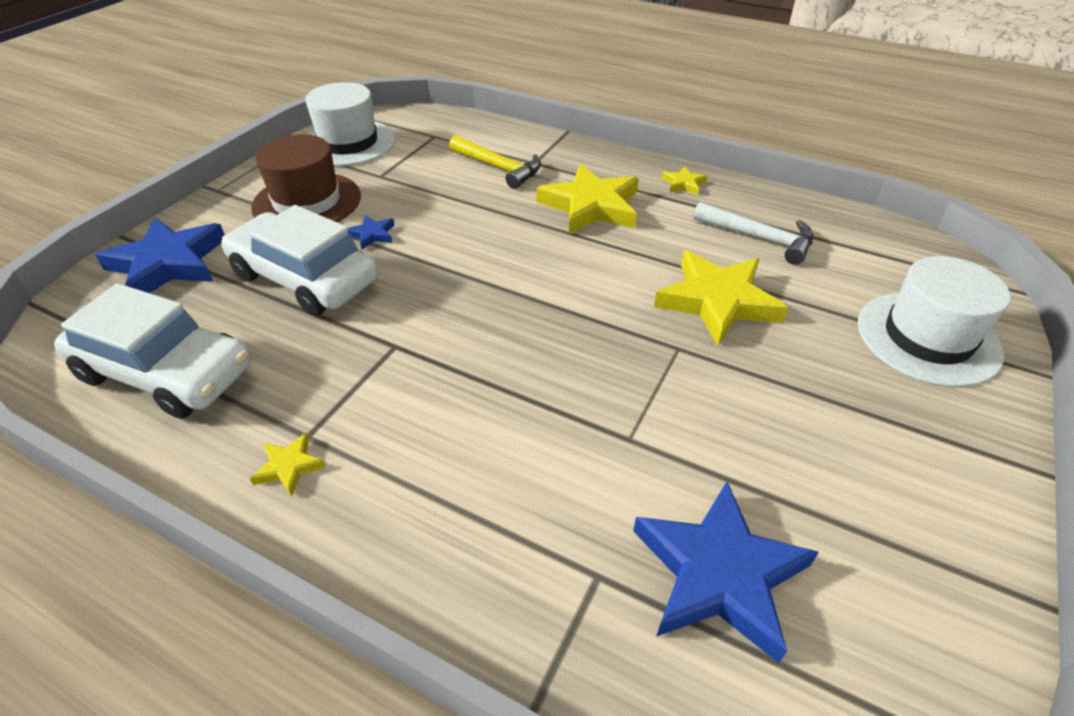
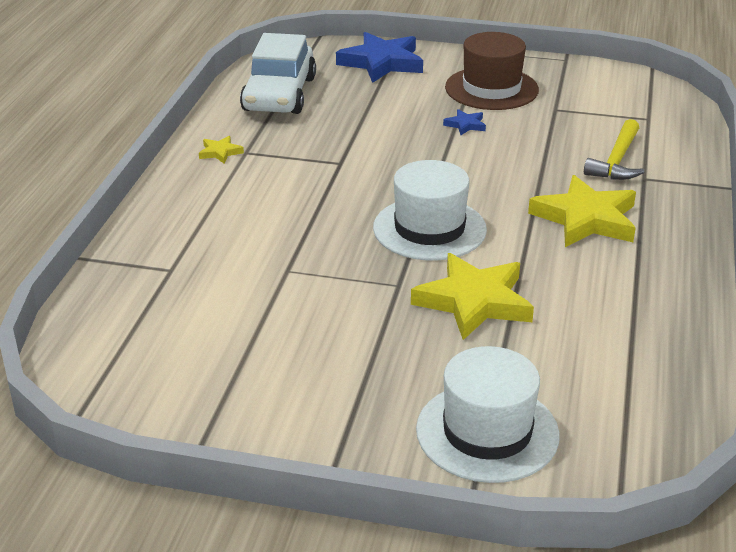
camera: 75 degrees right, 10 degrees down
white car [221,205,378,316] -> none
white hat [305,82,396,166] -> white hat moved to [373,160,487,261]
blue star [633,482,819,663] -> none
yellow star [661,166,707,195] -> none
white hammer [693,202,813,265] -> none

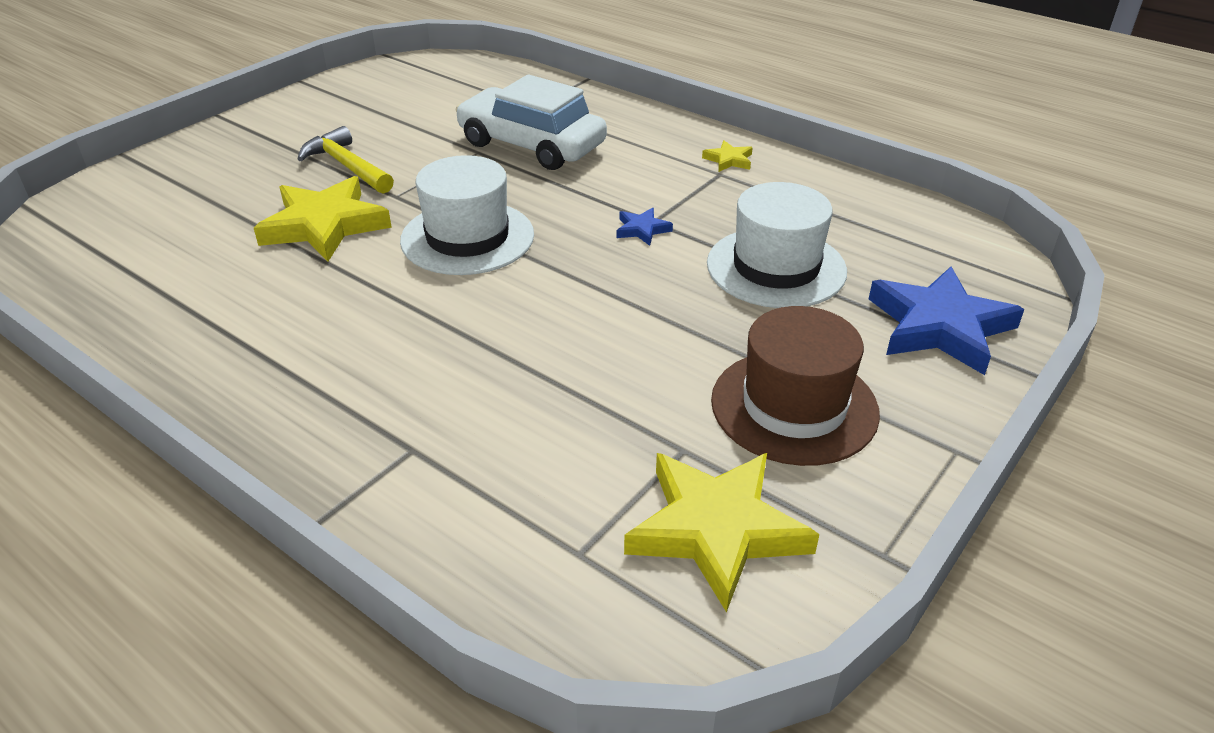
camera: 115 degrees right, 5 degrees up
white car [240,33,316,114] -> white car moved to [455,75,607,170]
white hat [416,346,560,483] -> white hat moved to [707,182,847,308]
blue star [443,109,486,135] -> blue star moved to [617,208,673,246]
yellow star [528,175,636,247] -> yellow star moved to [624,453,820,613]
yellow hammer [584,119,645,180] -> yellow hammer moved to [297,126,394,194]

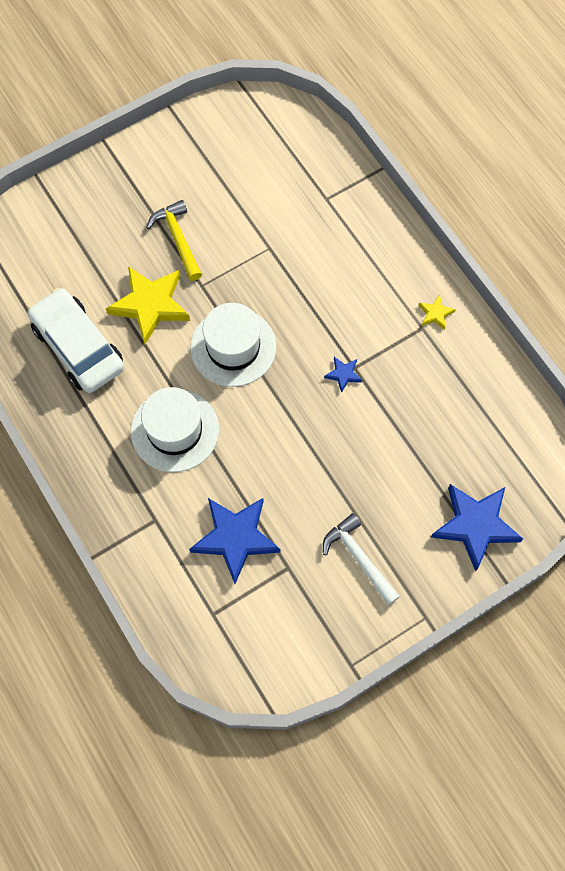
camera: 20 degrees right, 30 degrees up
white car [455,75,607,170] -> white car moved to [28,288,124,393]
yellow star [624,453,820,613] -> none
white hat [707,182,847,308] -> white hat moved to [131,387,219,472]
brown hat [711,306,880,466] -> white hammer [323,513,400,606]
none -> blue star [189,498,280,584]

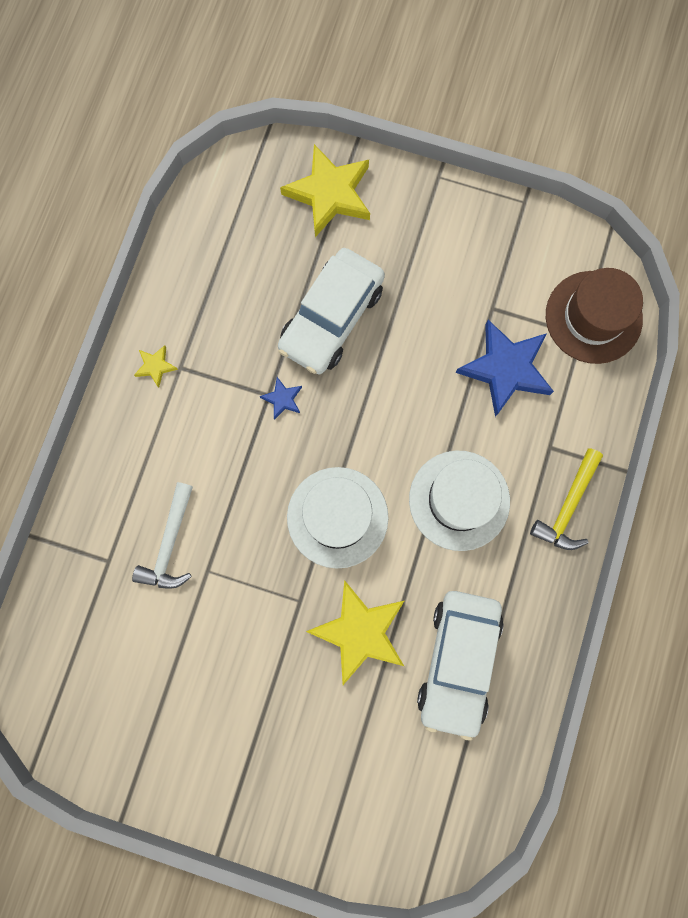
camera: 130 degrees left, 10 degrees up
yellow hammer [146,200,202,281] -> yellow hammer moved to [530,448,603,550]
white hammer [323,513,400,606] -> white hammer moved to [132,482,193,589]
blue star [431,484,523,571] -> yellow star [280,144,370,237]
none -> white car [278,248,385,374]
none -> brown hat [546,268,643,364]

